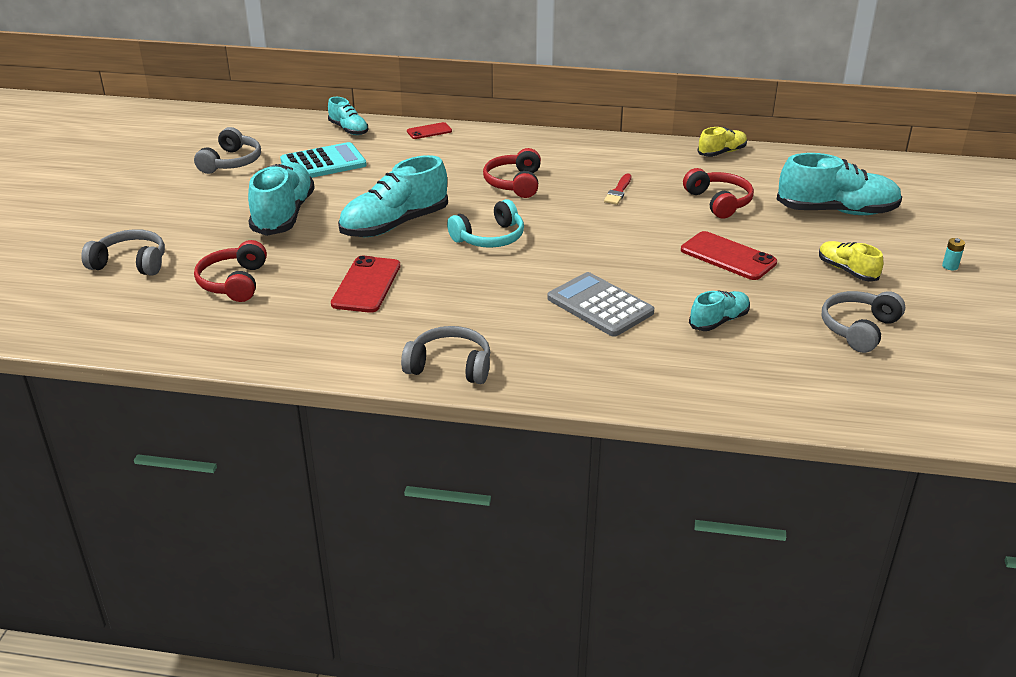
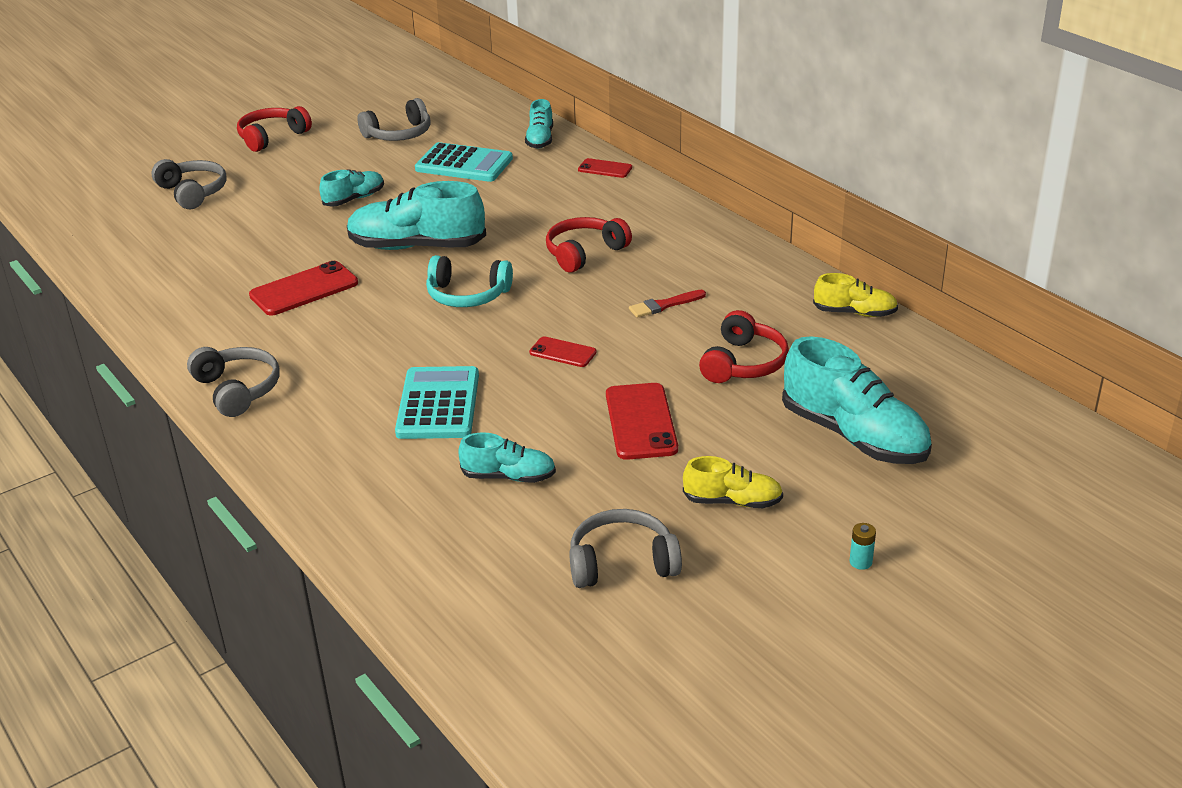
camera: 45 degrees right, 0 degrees up
red headphones [194,240,267,302] -> red headphones moved to [237,106,312,152]
turquoise shoe [248,162,315,236] -> turquoise shoe [319,169,384,207], size x0.54
grey calculator [547,272,654,337] -> turquoise calculator [395,366,479,439]
yellow shoe [819,241,883,281] -> yellow shoe turned 90 degrees clockwise [683,456,783,508]
none -> red phone [529,336,597,367]

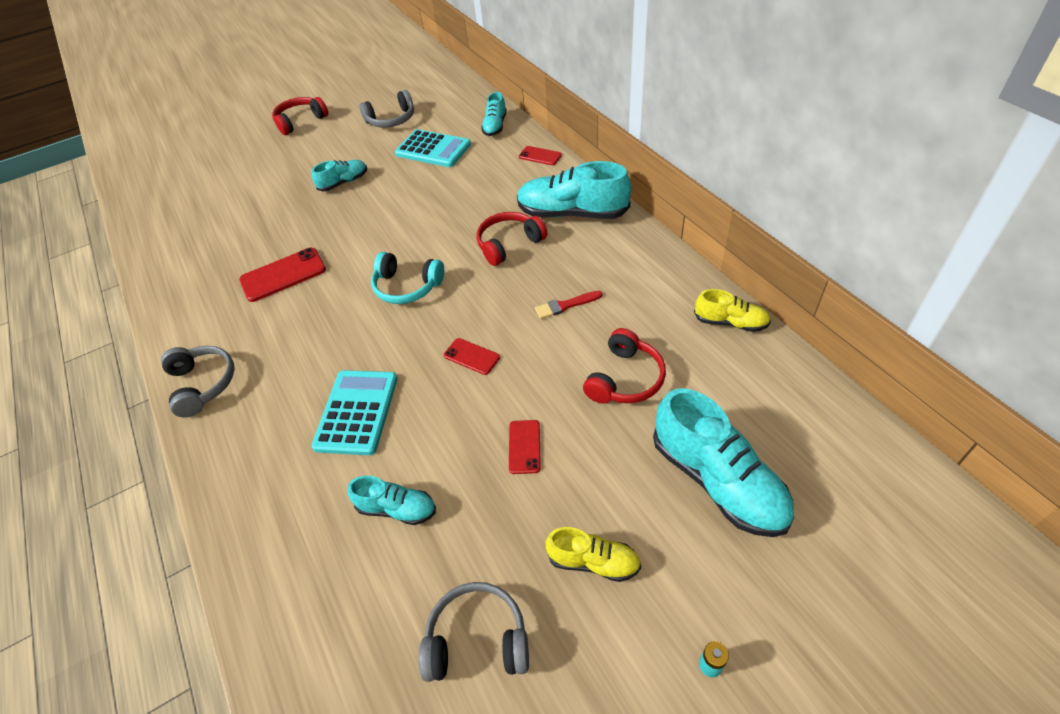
camera: 10 degrees right, 15 degrees up
grey headphones [152,159,227,209] -> none
turquoise shoe [347,181,486,250] -> turquoise shoe moved to [517,161,631,219]
red phone [606,383,678,460] -> red phone [509,420,541,474], size x0.58

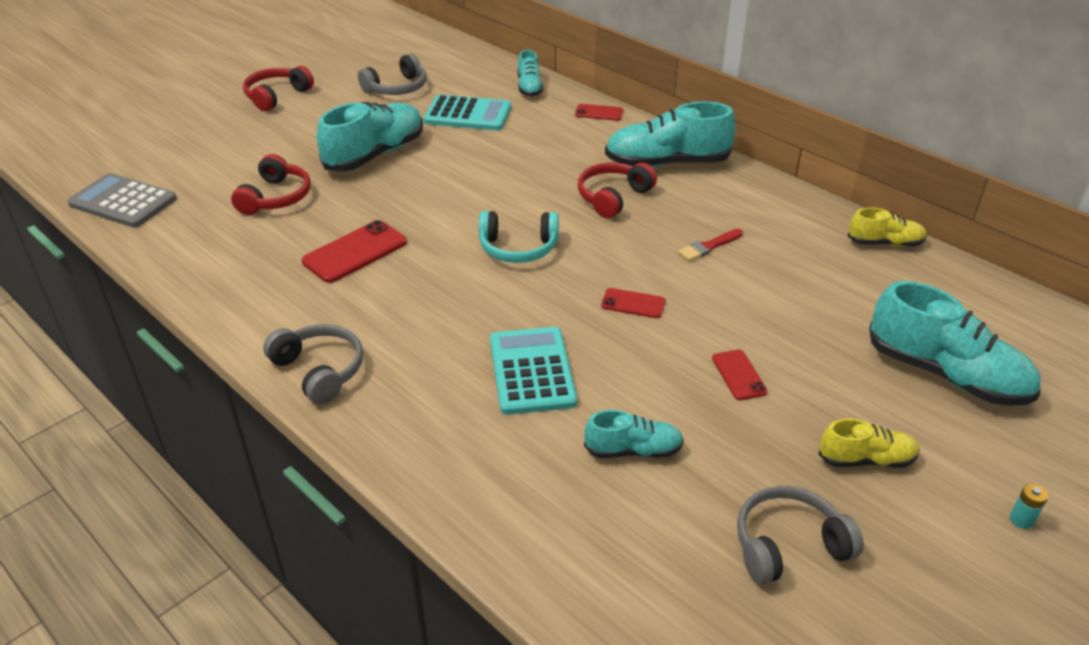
camera: 20 degrees left, 10 degrees down
turquoise shoe [312,160,367,191] -> turquoise shoe [317,102,423,172], size x1.85
red headphones [583,328,666,404] -> red headphones moved to [231,154,311,215]
none -> grey calculator [67,173,177,228]

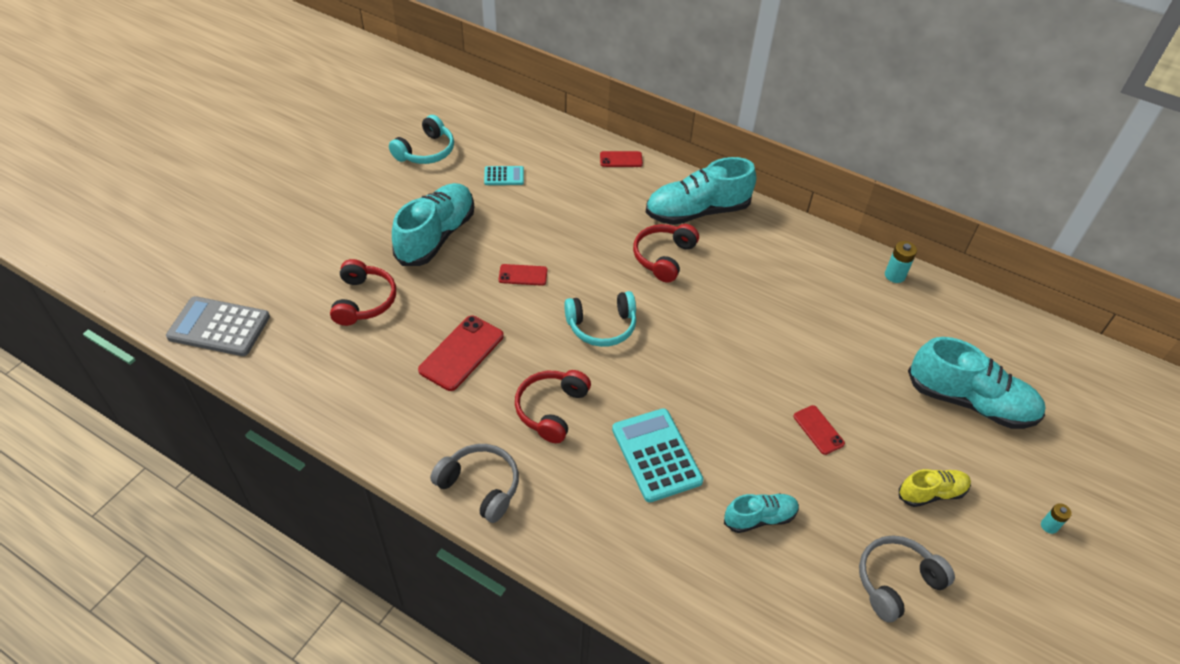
camera: 15 degrees left, 10 degrees up
red headphones [243,66,314,111] -> red headphones moved to [515,370,591,443]
grey headphones [358,53,427,95] -> turquoise headphones [389,115,454,164]
turquoise calculator [424,95,511,130] -> turquoise calculator [484,166,524,185], size x0.53
turquoise shoe [517,50,543,96] -> none
red phone [601,288,666,318] -> red phone moved to [499,264,547,286]
red brush [678,229,743,261] -> none
yellow shoe [848,208,927,247] -> turquoise battery [885,241,917,283]

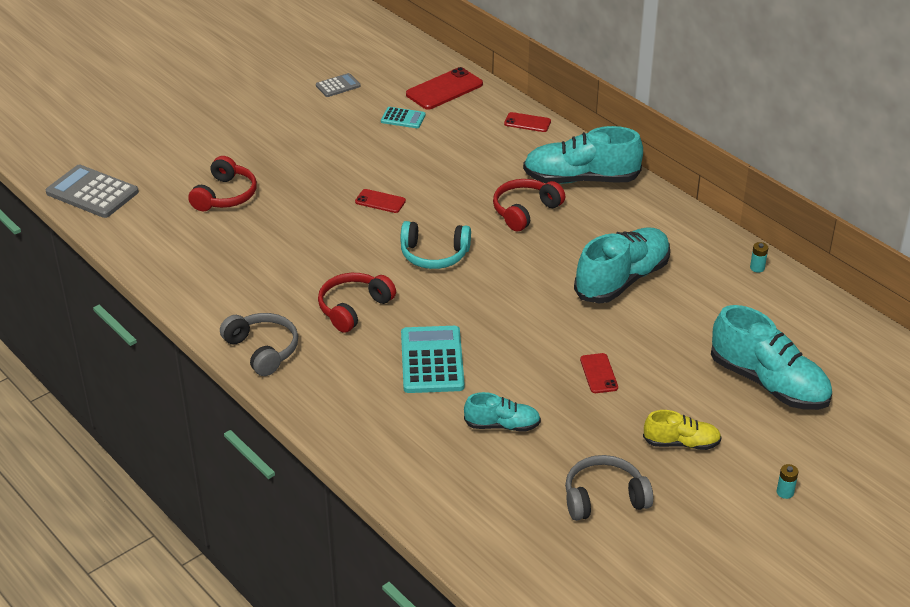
camera: 20 degrees right, 10 degrees down
turquoise headphones [389,115,454,164] -> grey calculator [316,73,361,97]
turquoise shoe [392,183,474,266] -> turquoise shoe moved to [574,228,670,304]
red phone [418,316,504,391] -> red phone moved to [406,67,483,110]
turquoise battery [885,241,917,283] -> turquoise battery [750,242,768,273], size x0.66

